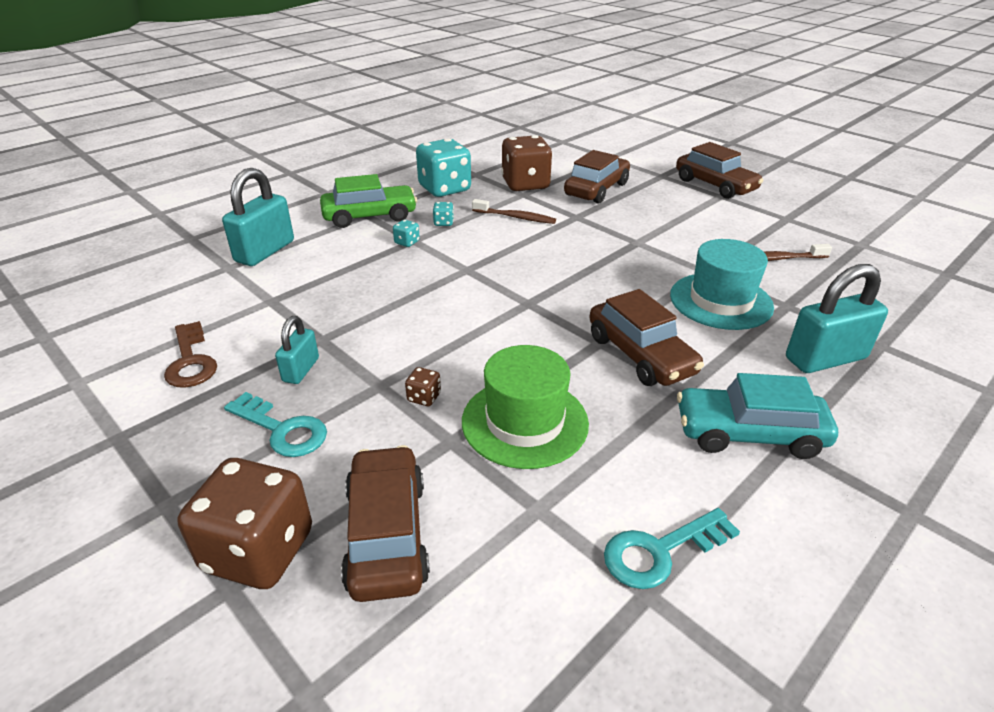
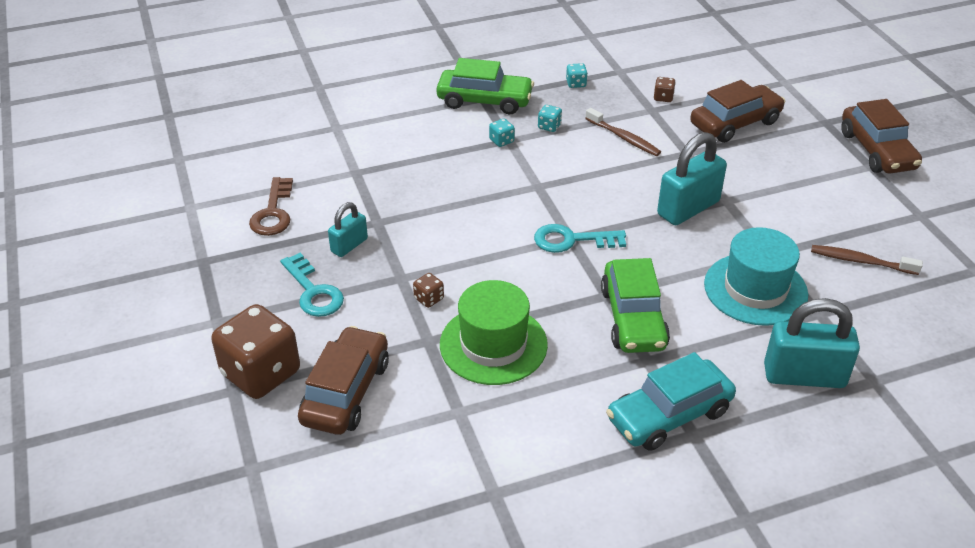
camera: 25 degrees right, 5 degrees up
turquoise padlock [222,168,294,266] -> turquoise padlock moved to [657,132,727,225]
turquoise dice [416,138,471,197] -> turquoise dice [566,63,588,88], size x0.40
brown dice [501,135,552,191] -> brown dice [654,77,676,102], size x0.40
brown car [589,289,704,386] -> green car [601,258,670,353]
turquoise key [604,508,740,589] -> turquoise key moved to [534,224,626,253]
turquoise car [677,373,838,459] -> turquoise car turned 60 degrees counterclockwise [606,352,736,451]

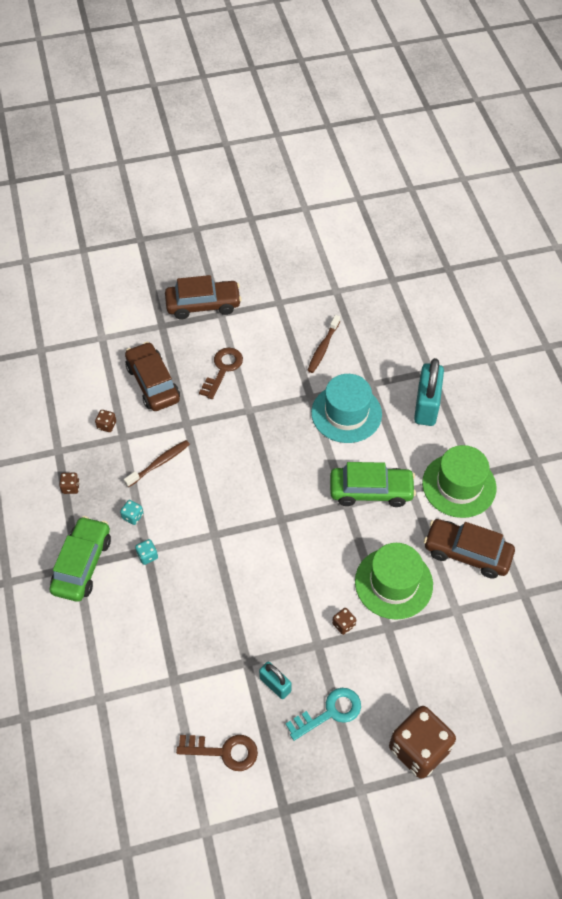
camera: 85 degrees left, 15 degrees up
brown car [298,326,389,435] -> brown car moved to [424,519,515,579]
turquoise key [534,224,626,253] -> none
turquoise dice [566,63,588,88] -> brown dice [59,473,80,494]
turquoise car [606,352,736,451] -> green hat [422,445,497,518]
turquoise padlock [657,132,727,225] -> none
none -> brown key [199,348,243,399]

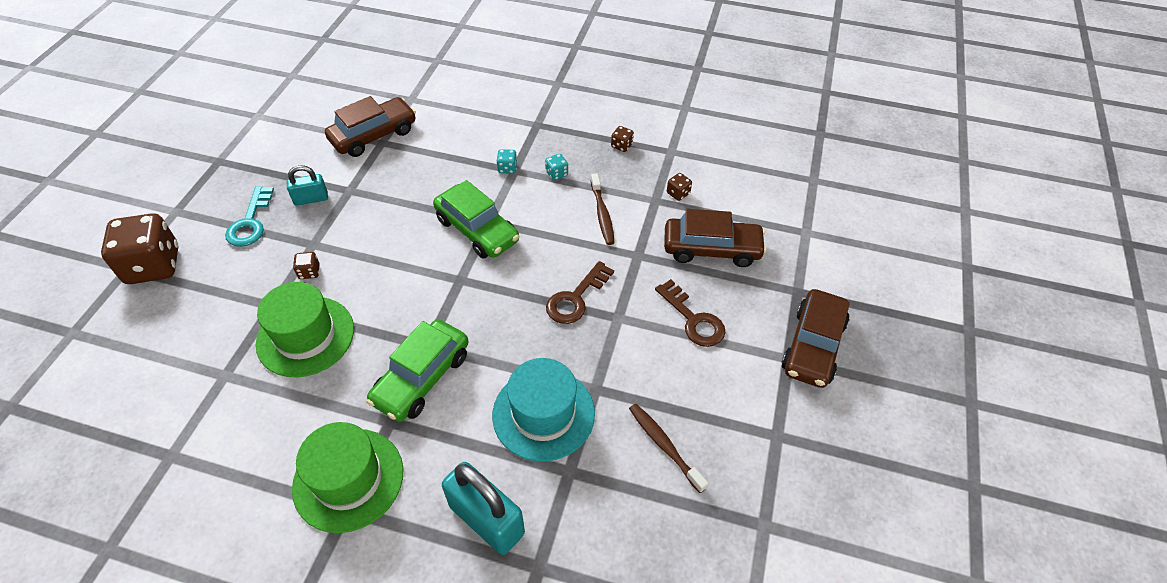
camera: 120 degrees right, 5 degrees down
green car [50,516,111,602] -> green car moved to [433,180,519,259]
brown key [176,735,258,771] -> brown key moved to [546,261,614,324]
brown car [424,519,515,579] -> brown car moved to [325,96,416,157]

